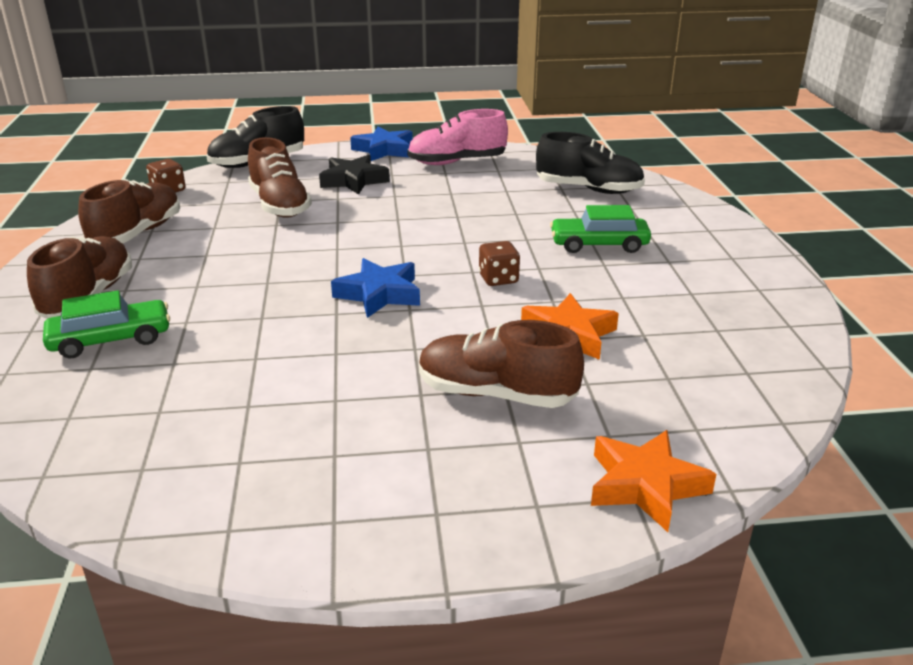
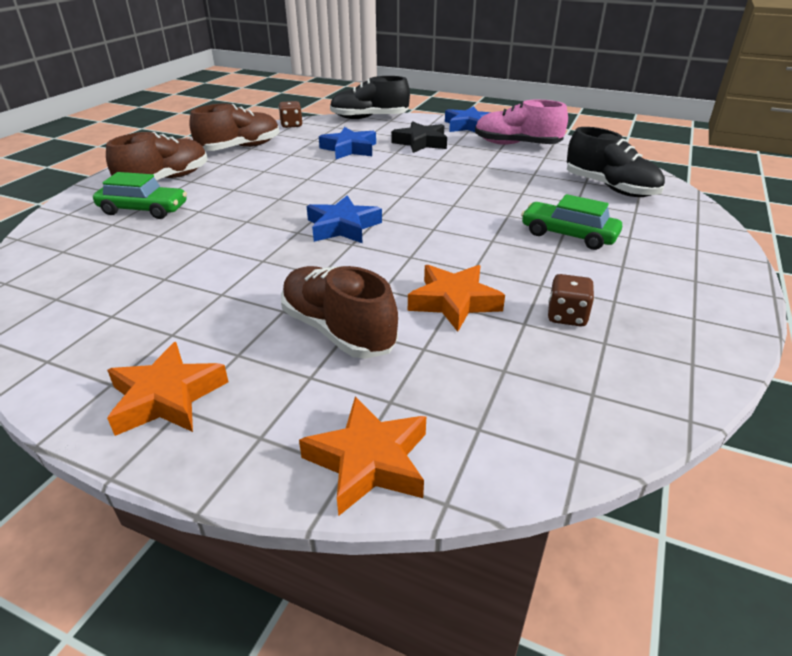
camera: 30 degrees right, 5 degrees up
brown shoe [248,137,312,218] -> blue star [319,127,376,159]
brown dice [479,241,520,286] -> brown dice moved to [548,274,594,327]
none -> orange star [107,342,228,436]

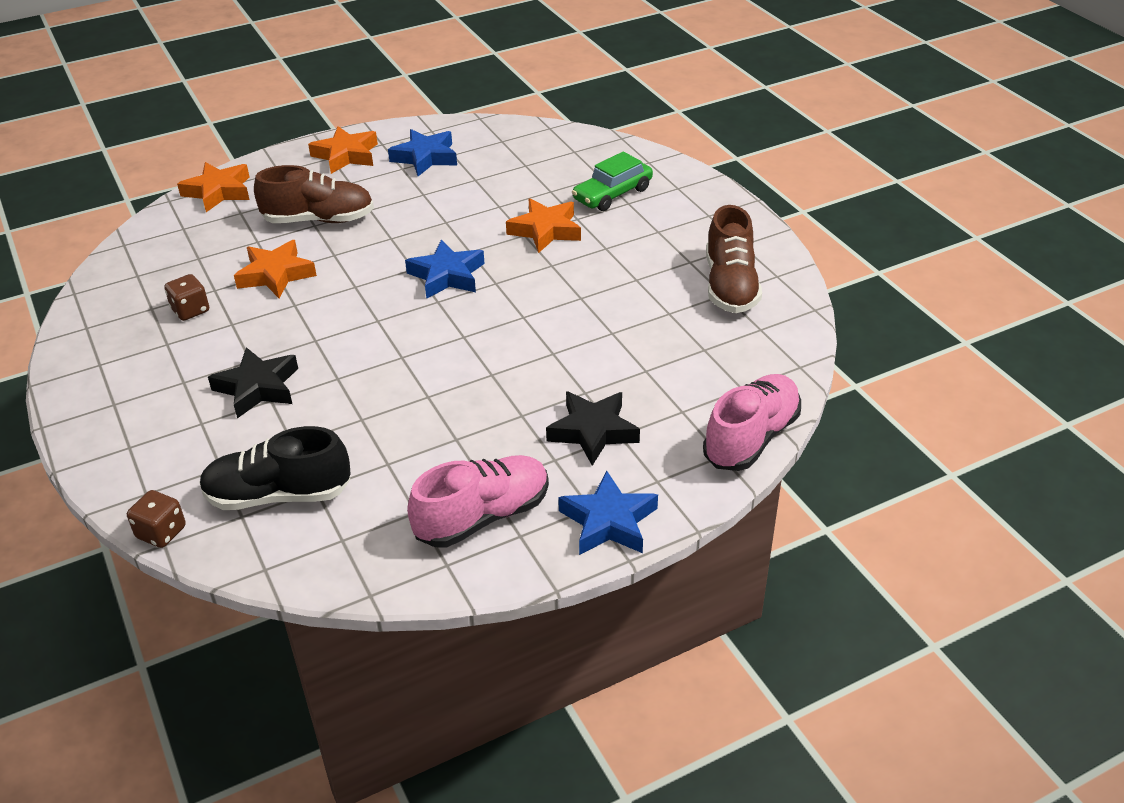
camera: 130 degrees right, 5 degrees up
brown shoe [106,132,208,181] -> none
brown dice [278,101,302,128] -> brown dice moved to [127,490,186,548]
blue star [319,127,376,159] -> blue star moved to [388,129,457,176]
black shoe [330,76,410,119] -> pink shoe [703,374,801,471]
green car [521,194,622,250] -> black star [208,347,298,418]
none -> orange star [506,198,581,253]

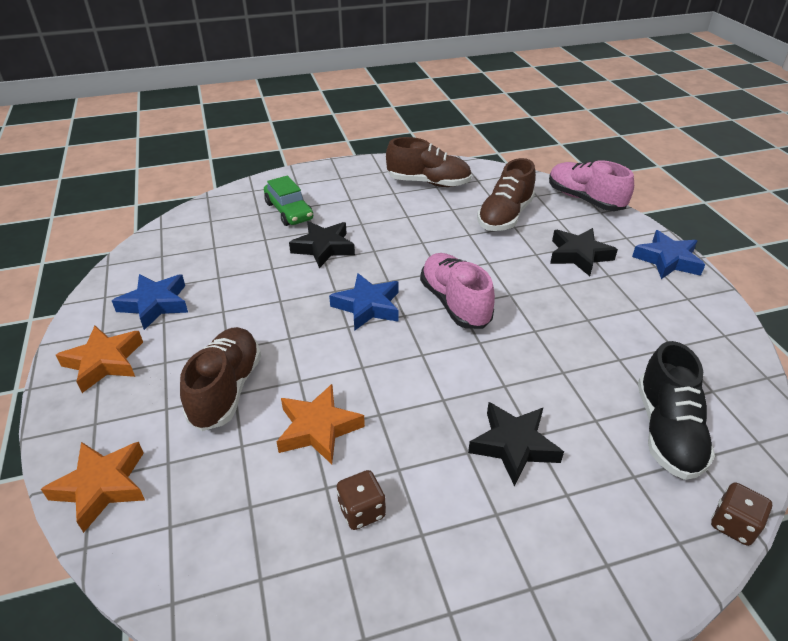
camera: 80 degrees left, 0 degrees up
pink shoe [407,455,549,547] -> pink shoe moved to [420,253,495,329]
orange star [506,198,581,253] -> black star [289,221,355,268]
none -> brown shoe [477,158,535,231]

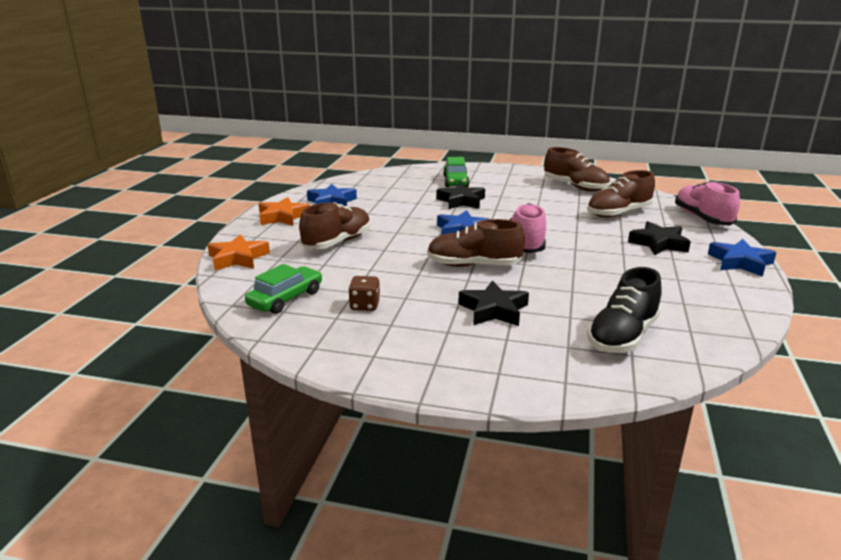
camera: 30 degrees right, 15 degrees down
orange star [276,384,365,464] -> none
brown dice [711,483,772,546] -> none
none -> green car [245,264,322,314]
none -> brown shoe [427,219,525,267]

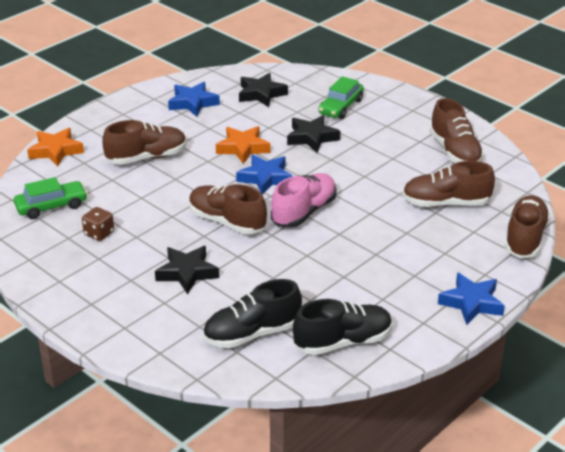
camera: 30 degrees right, 10 degrees up
orange star [259,197,310,226] -> orange star moved to [216,126,271,164]
black star [628,221,691,255] -> black star moved to [239,73,288,107]
pink shoe [675,181,740,225] -> brown shoe [505,195,550,258]
none -> black shoe [293,299,392,355]

